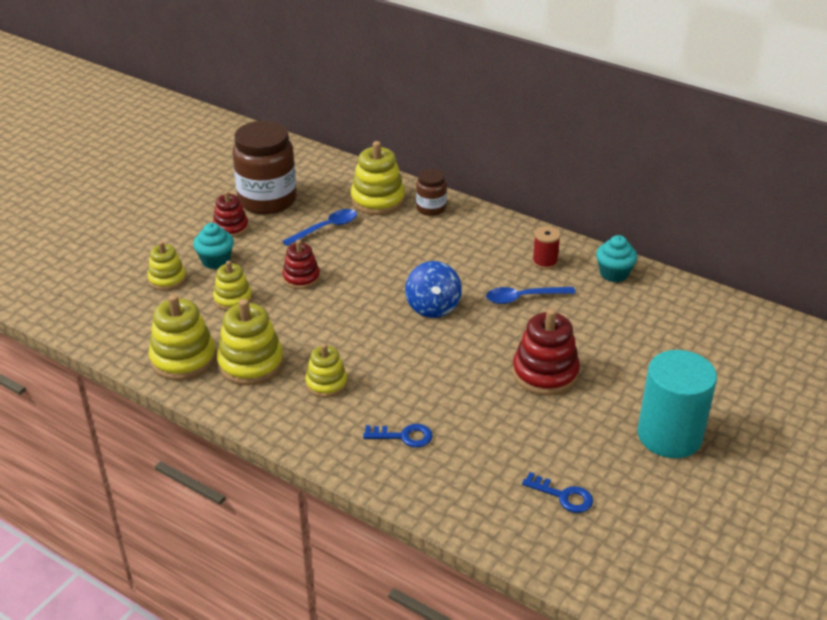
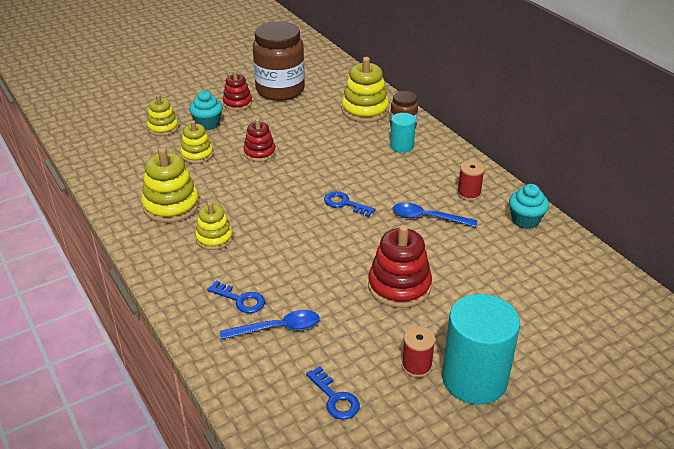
camera: 25 degrees right, 0 degrees up
yellow stacking toy [149,294,216,380] -> none
blue spoon [282,209,357,246] -> blue spoon moved to [220,310,320,340]
blue spinning top [405,261,462,318] -> blue key [324,191,376,217]
none -> turquoise cylinder [390,113,416,153]
none -> red spool [402,326,435,378]

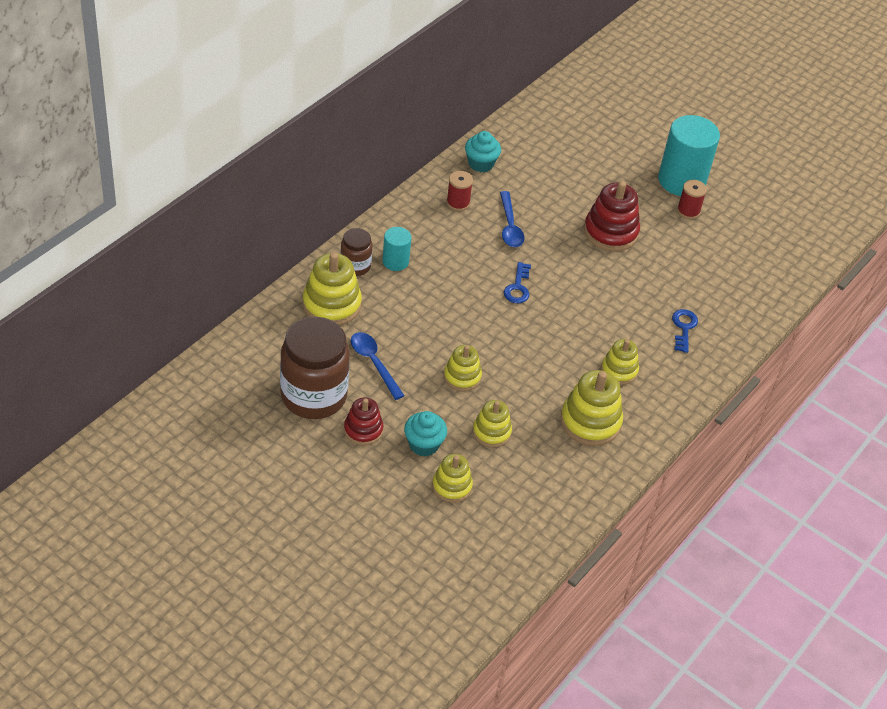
camera: 115 degrees left, 10 degrees up
blue spoon [220,310,320,340] -> blue spoon moved to [351,332,405,400]
red stacking toy [243,119,276,162] -> yellow stacking toy [444,345,482,391]
blue key [306,366,360,420] -> none

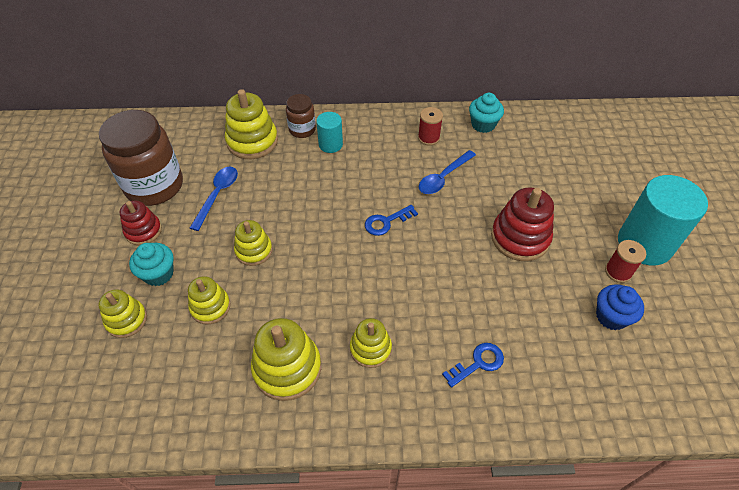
camera: 55 degrees right, 5 degrees up
none -> blue cupcake [596,284,644,330]

